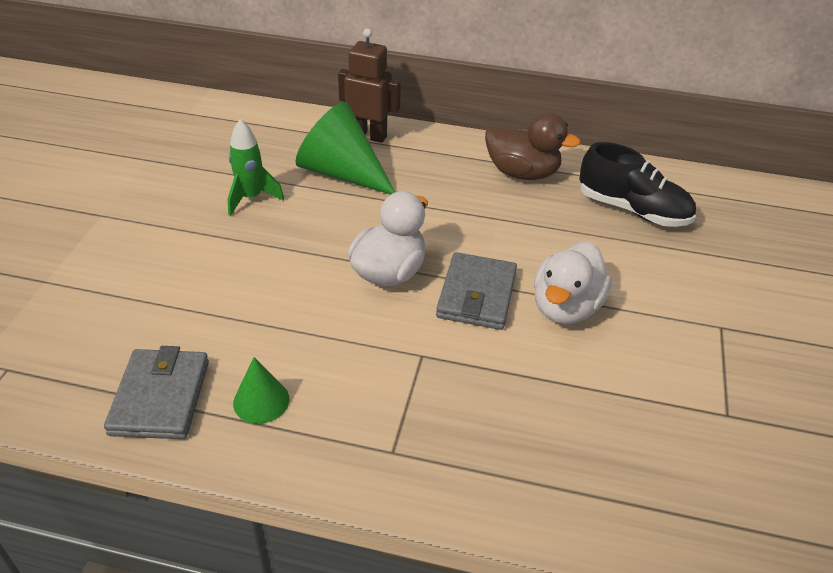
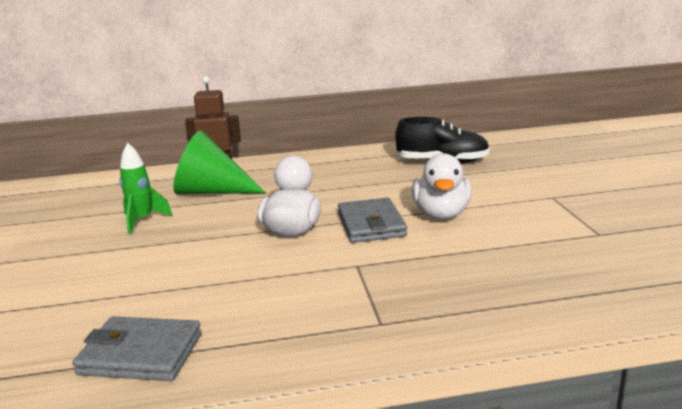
camera: 20 degrees left, 20 degrees down
grey wallet [104,346,209,439] -> grey wallet turned 60 degrees counterclockwise [72,317,202,381]
green cone [233,357,289,424] -> none
brown duck [485,113,581,180] -> none

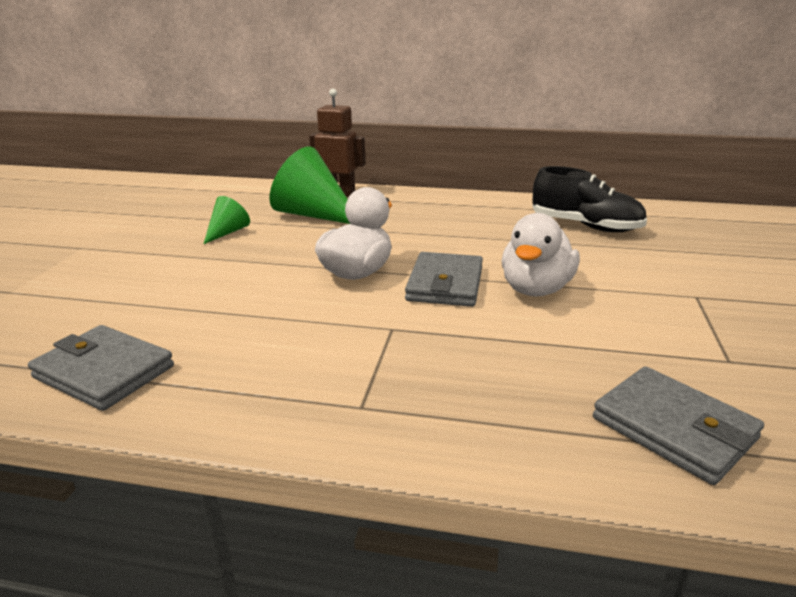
camera: 20 degrees right, 5 degrees up
green rocket [119,143,173,234] -> green cone [204,196,250,244]
none -> grey wallet [593,366,764,485]

